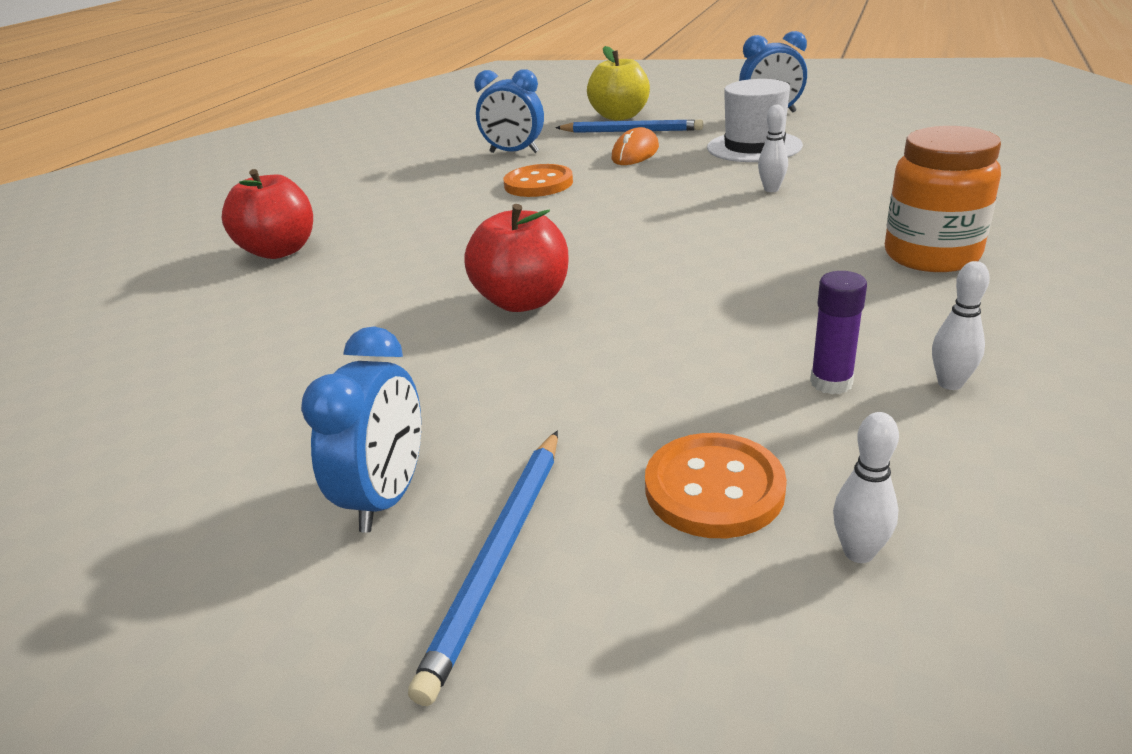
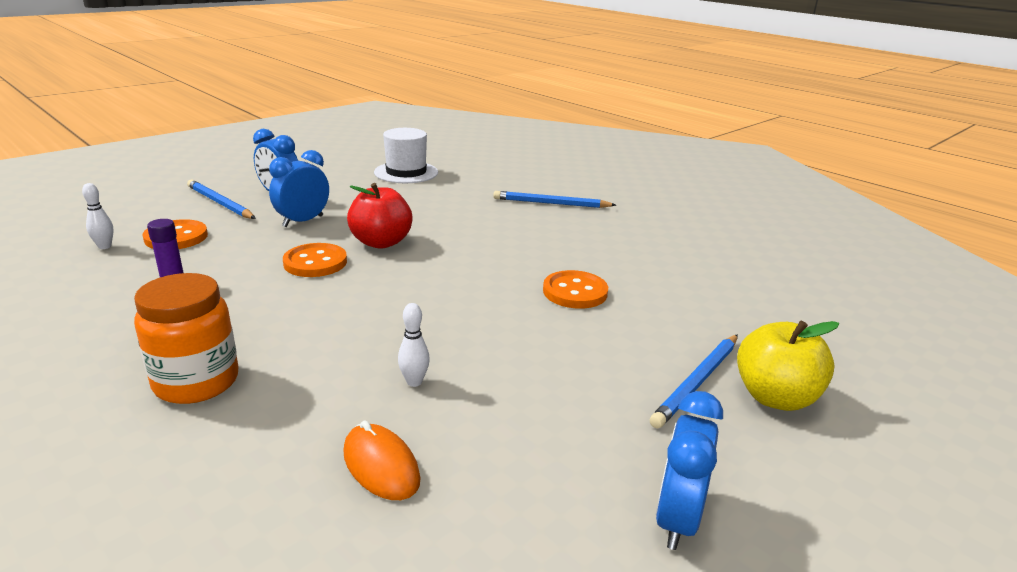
camera: 110 degrees right, 5 degrees down
red apple [222,169,313,259] -> blue pencil [493,191,616,208]
blue clock [474,69,544,153] -> blue clock moved to [269,150,329,227]
orange mouse [611,127,659,165] -> orange mouse moved to [343,421,421,500]
white hat [707,79,803,162] -> white hat moved to [374,128,438,183]
white bowling pin [932,261,990,390] -> none
none -> orange button [283,243,347,277]

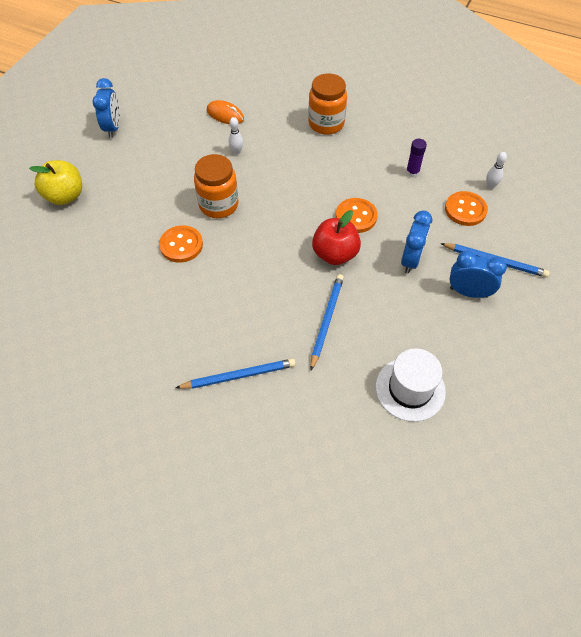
camera: 160 degrees right, 30 degrees up
blue pencil [650,334,738,429] -> blue pencil moved to [310,274,344,370]
none -> orange jar [194,154,238,218]

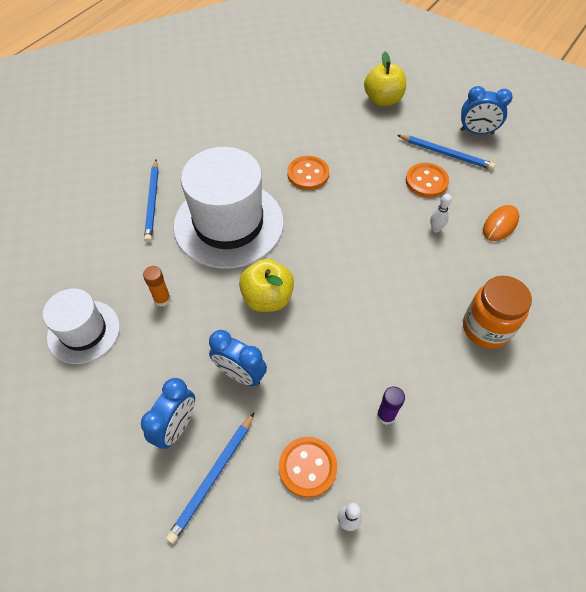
camera: 100 degrees right, 0 degrees up
orange jar [194,154,238,218] -> none
blue pencil [310,274,344,370] -> blue pencil moved to [397,135,495,170]
red apple [312,210,361,265] -> yellow apple [239,259,294,312]
orange button [336,198,378,233] -> orange button moved to [406,163,449,198]
none -> orange glue stick [143,266,171,307]
none -> white hat [173,147,284,269]

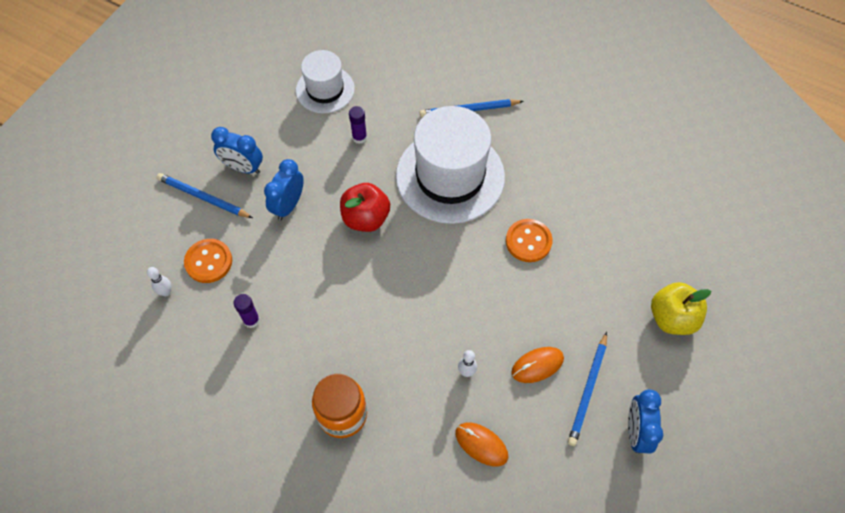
camera: 85 degrees right, 5 degrees up
orange glue stick [143,266,171,307] -> purple glue stick [349,106,367,144]
yellow apple [239,259,294,312] -> red apple [340,183,390,232]
orange button [406,163,449,198] -> orange mouse [511,347,564,383]

